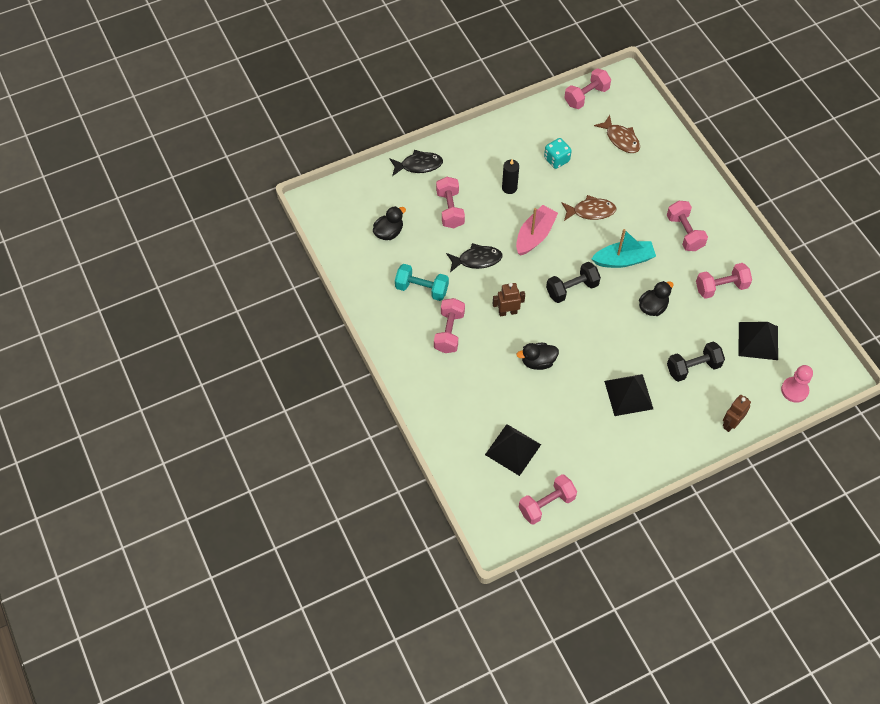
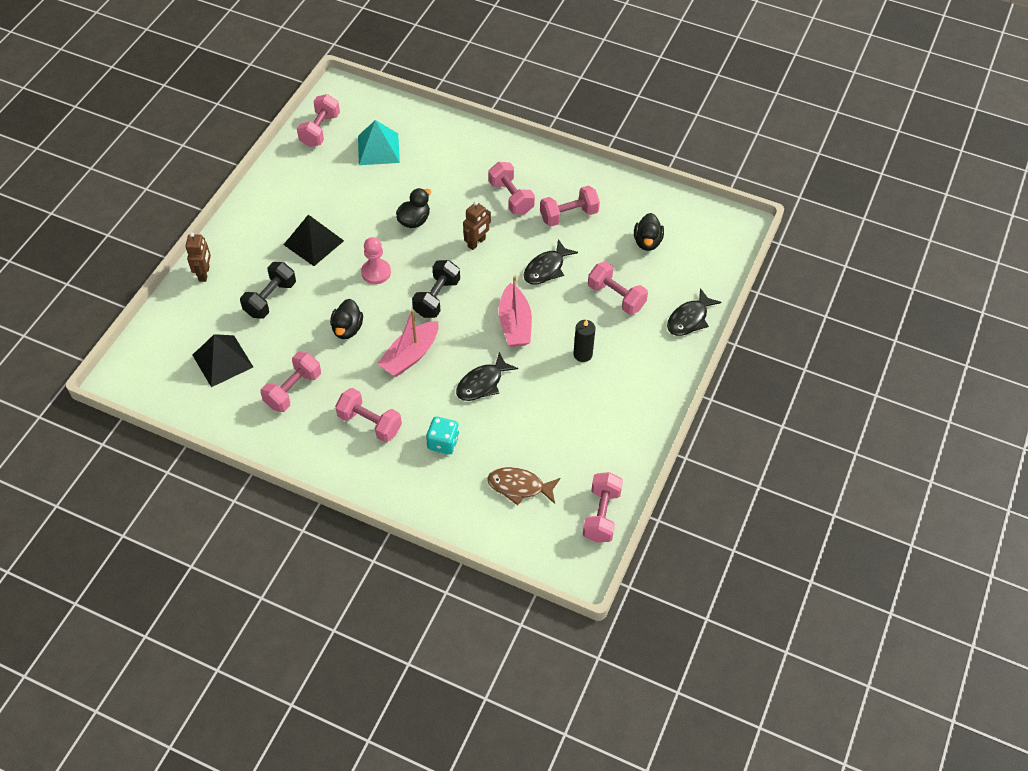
camera: 140 degrees right, 5 degrees down
turquoise dumbbell [395,264,449,301] -> pink dumbbell [540,185,600,226]
black pyramid [485,424,541,476] -> turquoise pyramid [358,120,400,165]
turquoise dice [544,138,572,169] -> turquoise dice moved to [426,417,459,455]
brown fish [561,195,616,221] -> black fish [456,352,518,401]
turquoise boat [591,229,656,268] -> pink boat [377,309,438,377]
pink pawn [781,365,813,403] -> pink pawn moved to [361,237,391,284]

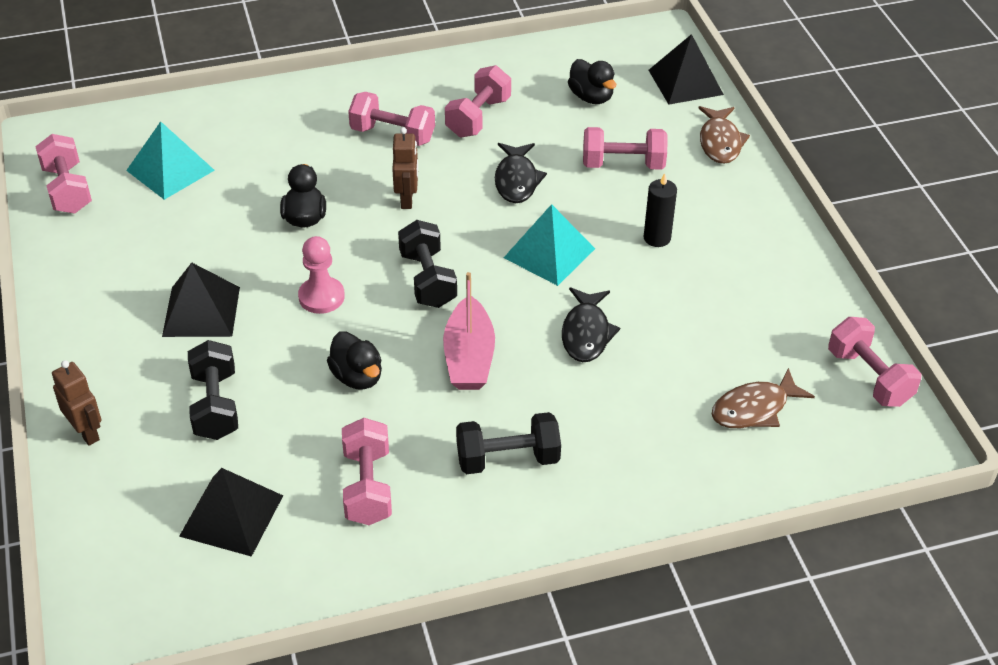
camera: 40 degrees left, 10 degrees down
pink dumbbell [335,388,402,442] -> black dumbbell [456,412,561,474]
turquoise dice [426,417,459,455] -> none
pink boat [499,276,532,347] -> turquoise pyramid [504,204,595,286]
black fish [667,288,722,336] -> brown fish [698,106,750,164]
none -> black pyramid [648,34,724,105]

